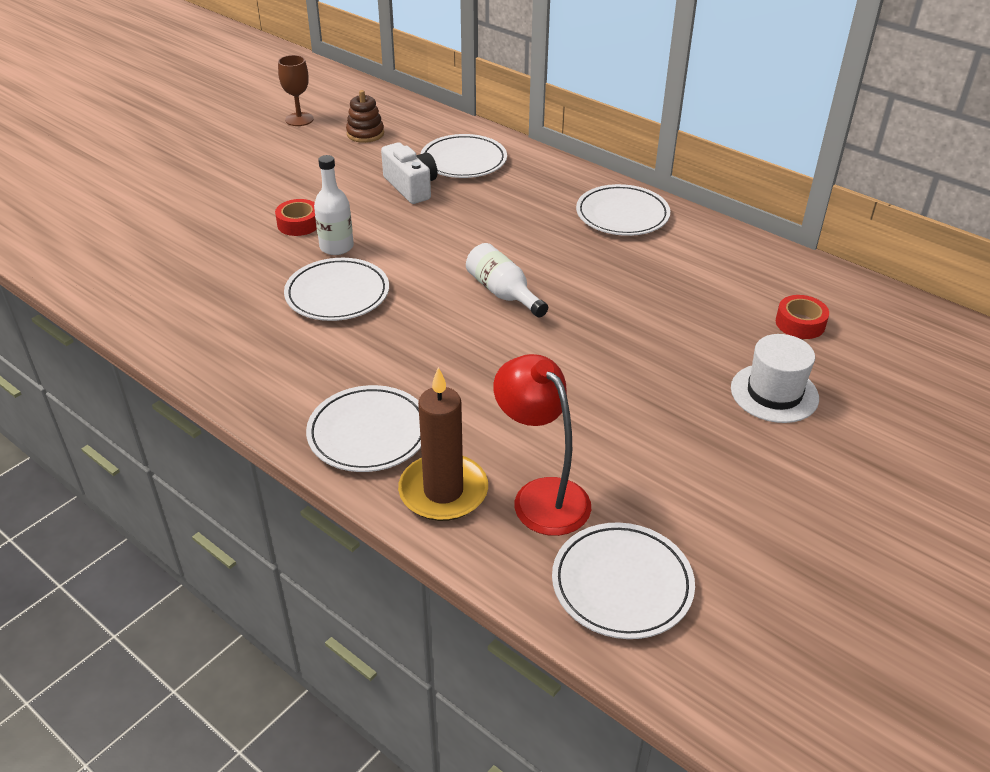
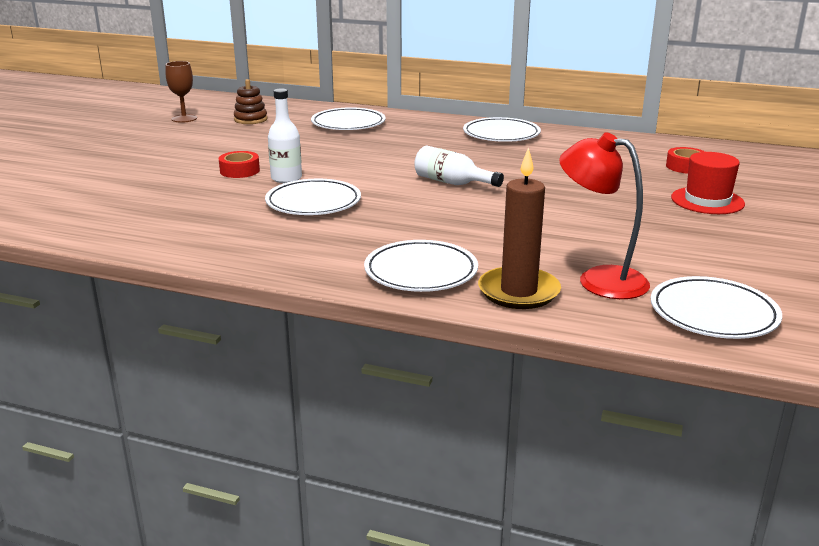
camera: 20 degrees left, 15 degrees down
white camera [381,142,437,204] -> none
white hat [731,334,819,423] -> red hat [671,152,745,214]

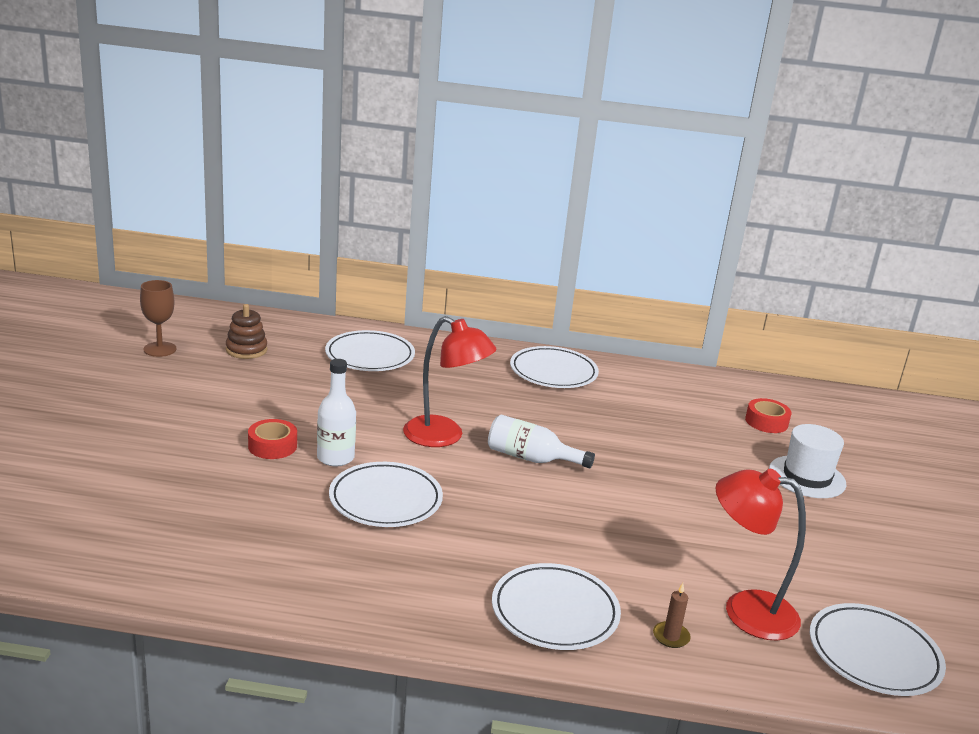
camera: 15 degrees left, 0 degrees up
brown candle [478,147,561,309] -> brown candle [653,583,691,648], size x0.41
red hat [671,152,745,214] -> white hat [769,424,846,498]
none -> red lamp [403,316,496,447]

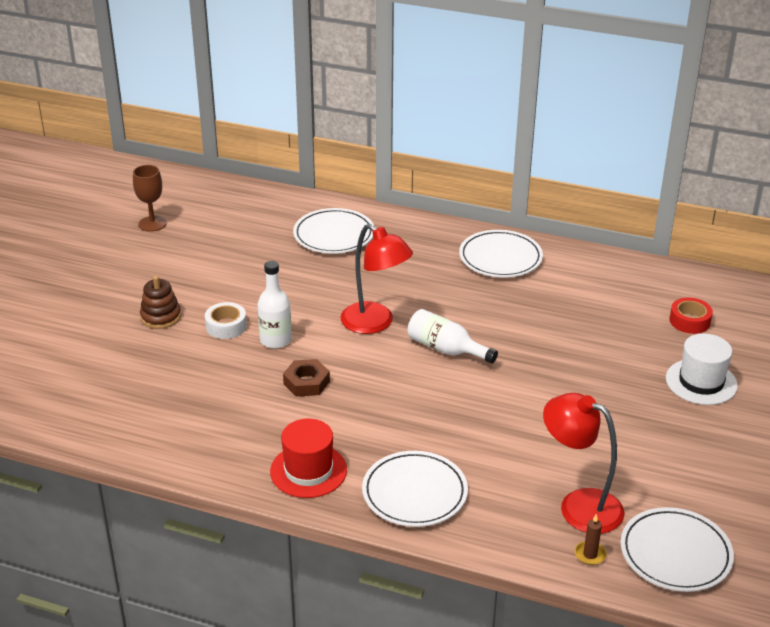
camera: 15 degrees right, 10 degrees up
brown stacking toy [226,304,267,359] -> brown stacking toy moved to [140,276,181,329]
red tape [248,419,297,459] -> white tape [205,302,247,339]
white plate [329,462,443,527] -> brown nut [283,359,330,397]
brown candle [653,583,691,648] -> brown candle moved to [575,514,607,565]
none -> red hat [270,418,347,498]

